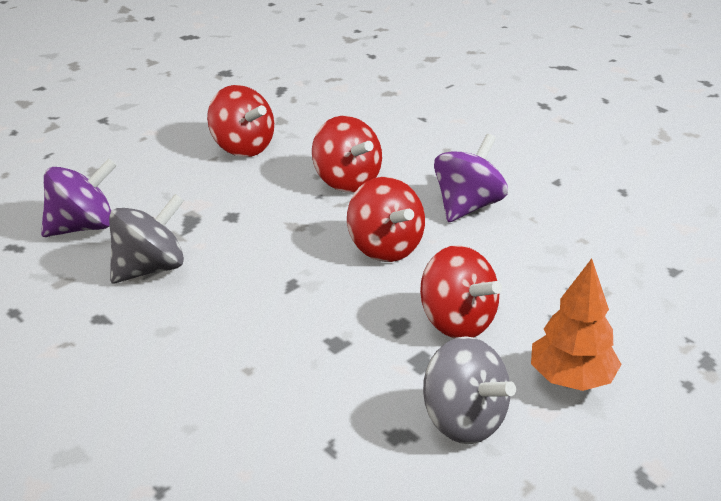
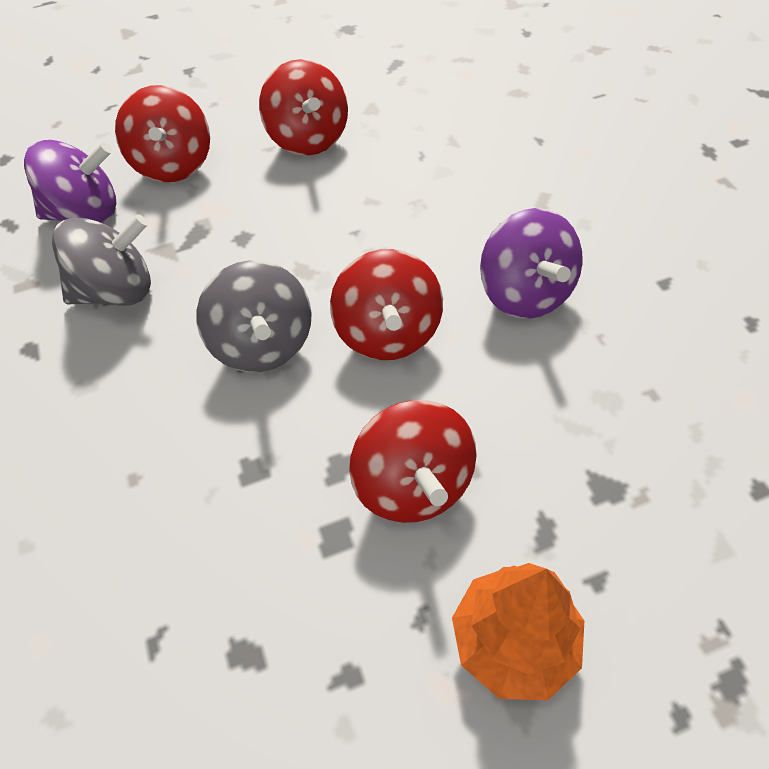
camera: 25 degrees right, 20 degrees up
red spinning top [312,116,382,193] -> red spinning top moved to [115,85,210,182]
grey spinning top [423,336,516,444] -> grey spinning top moved to [197,260,312,372]
purple spinning top [434,134,508,222] -> purple spinning top turned 105 degrees clockwise [480,208,583,319]

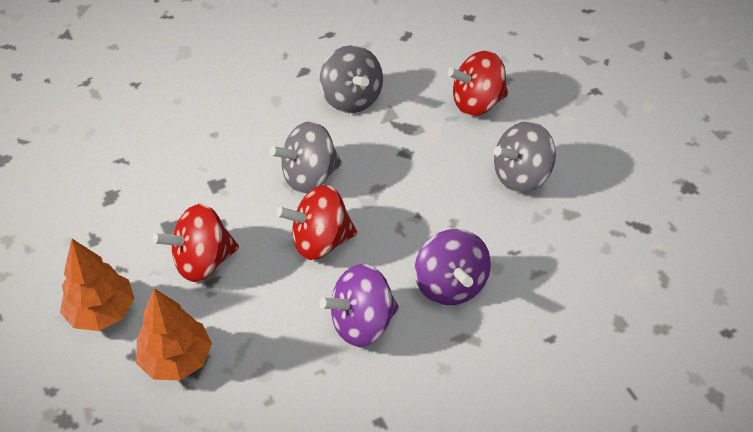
camera: 80 degrees right, 5 degrees down
purple spinning top [24,140,116,223] -> purple spinning top moved to [414,229,491,306]
red spinning top [259,59,348,156] -> grey spinning top [494,121,556,193]
none -> orange tree [136,288,212,380]

